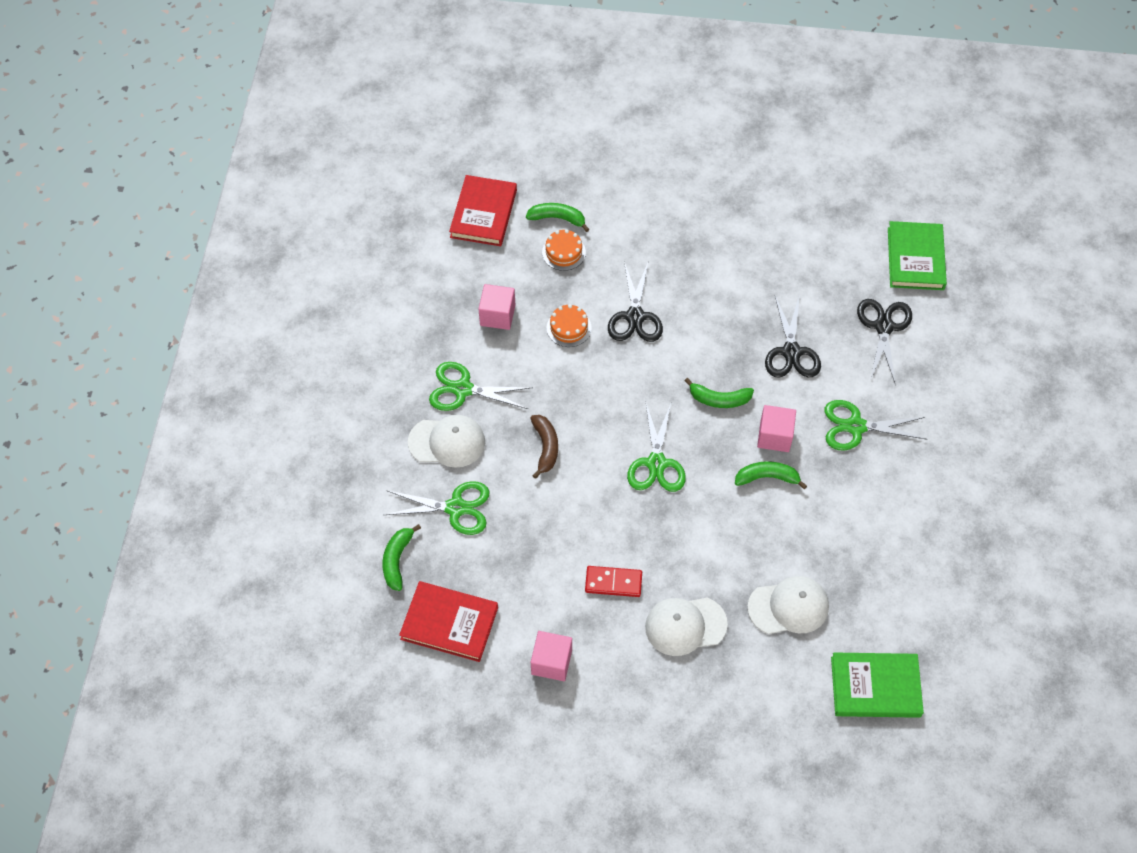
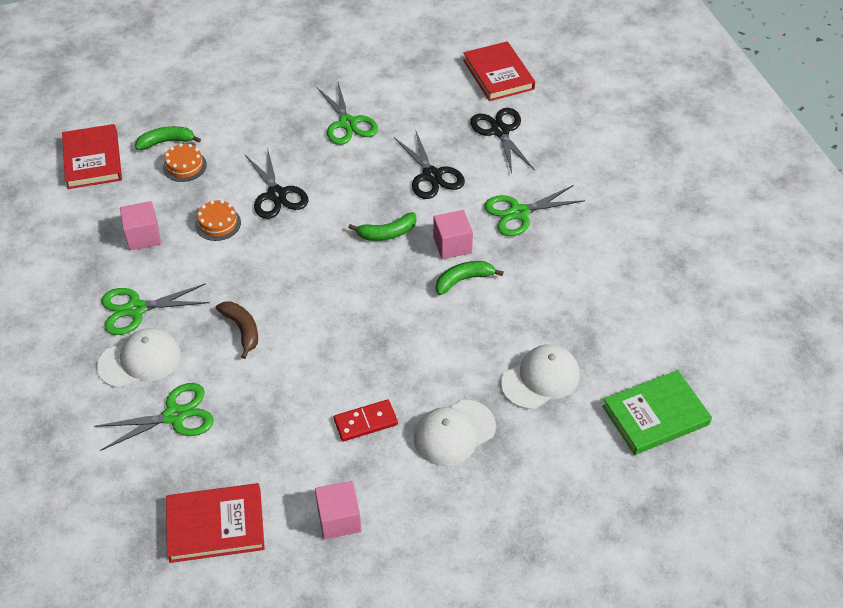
camera: 25 degrees left, 10 degrees down
green banana [382,524,421,591] -> none
green scissors [627,403,686,492] -> green scissors moved to [317,82,378,145]
green book [888,221,947,290] -> red book [463,41,535,101]

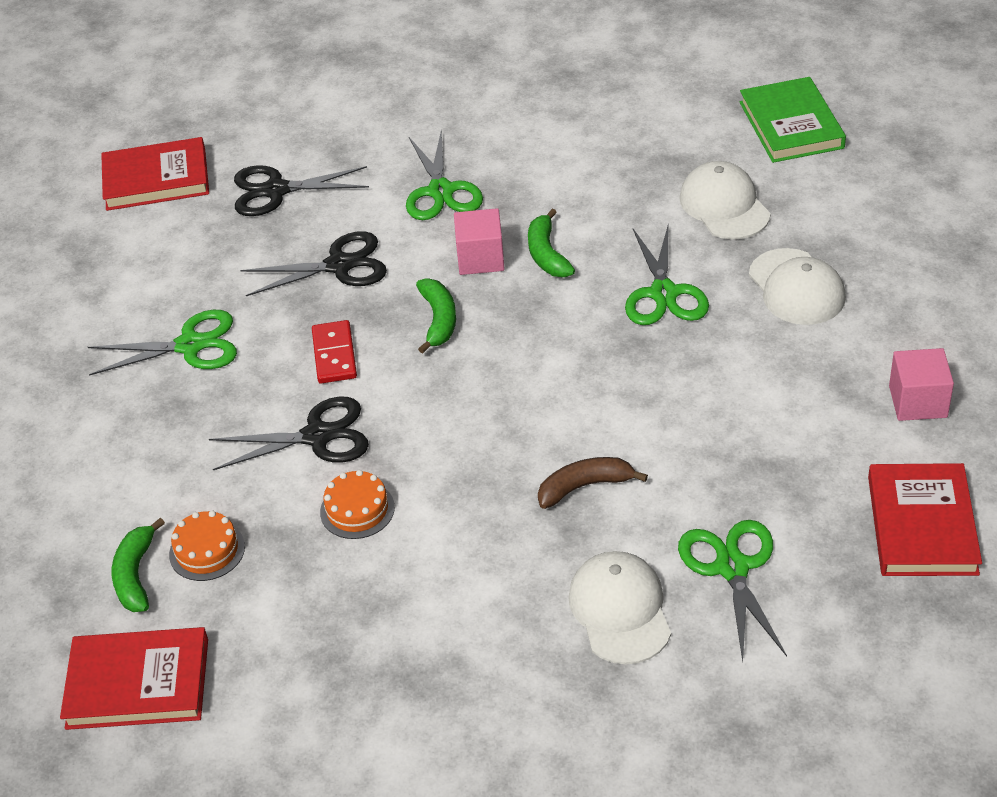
camera: 75 degrees left, 5 degrees down
green scissors [101,283,210,335] -> green scissors moved to [625,226,709,325]
pink cube [120,201,161,250] -> none
red domino [334,400,398,441] -> red domino moved to [312,320,357,384]

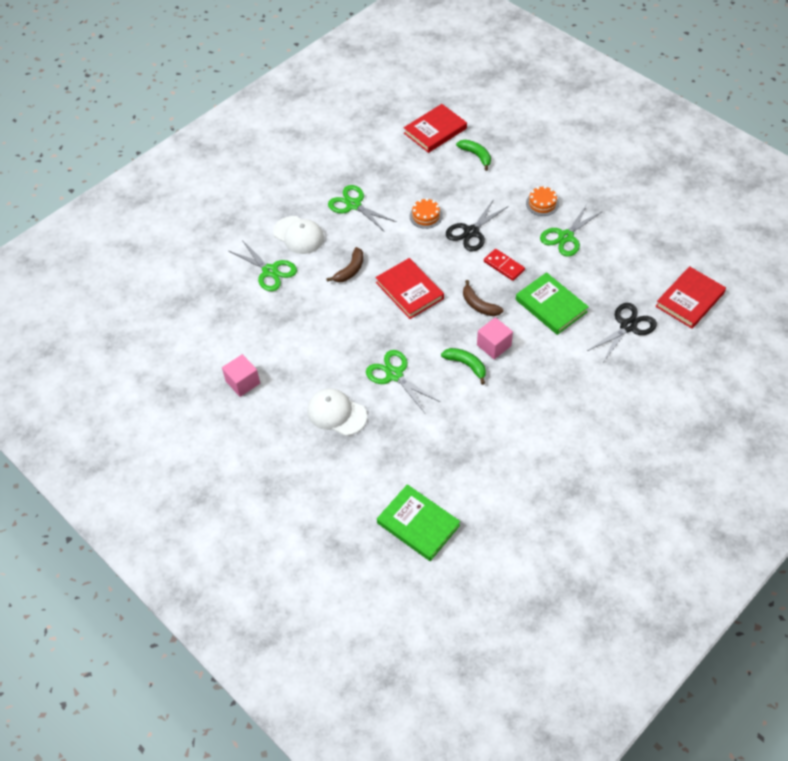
camera: 140 degrees right, 10 degrees up
orange cake [169,511,245,581] -> orange cake moved to [526,186,559,216]
black scissors [240,231,387,296] -> green book [516,272,589,335]
green scissors [406,130,483,220] -> green scissors moved to [328,185,397,232]
green banana [416,278,456,354] -> brown banana [463,280,504,316]
white cap [679,161,770,239] -> none
red book [868,463,982,576] -> red book moved to [376,258,444,319]

